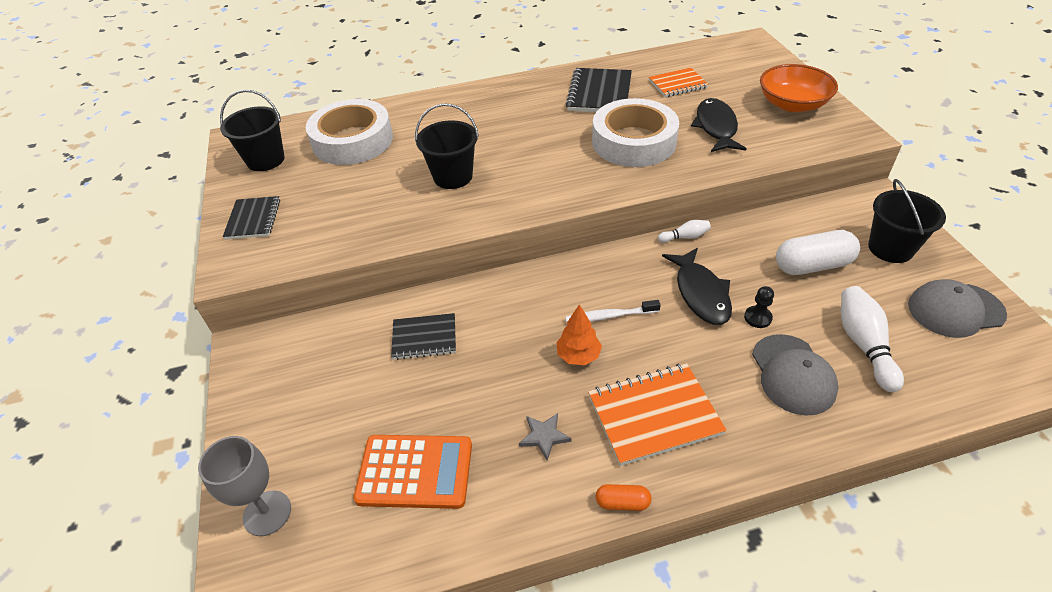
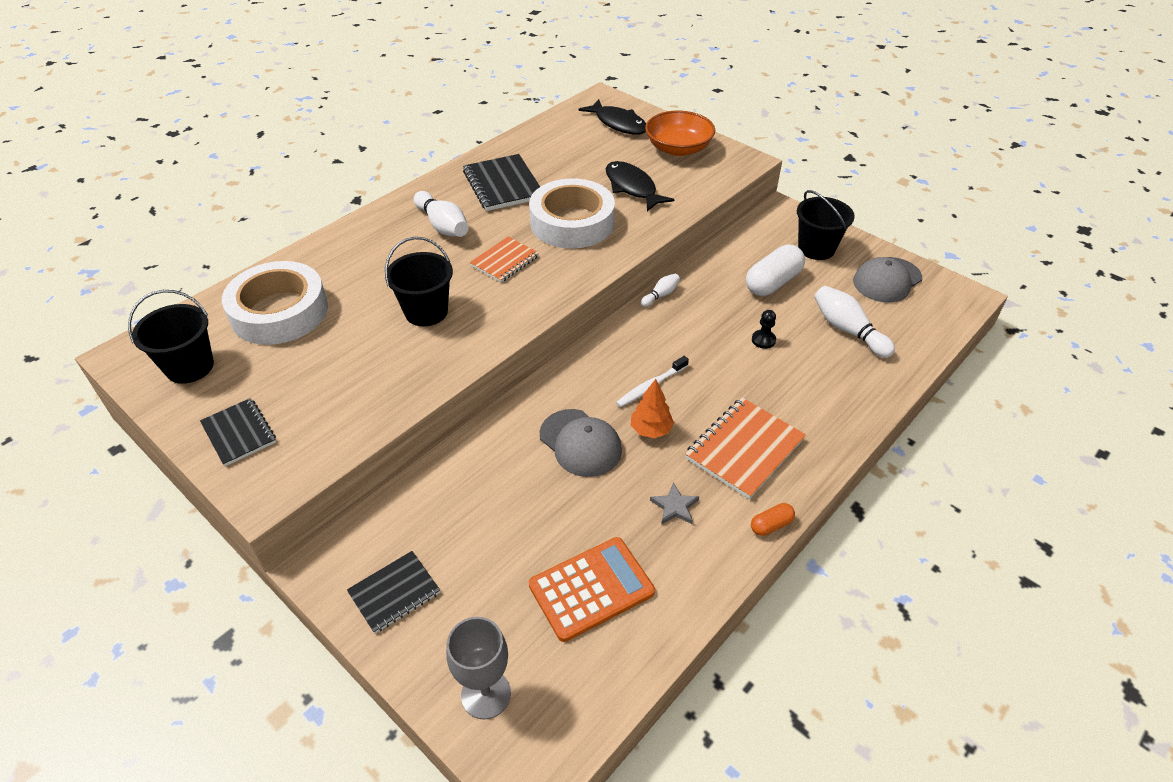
camera: 35 degrees left, 0 degrees up
black notebook [391,313,456,360] -> black notebook moved to [347,551,440,634]
orange notebook [649,68,709,97] -> orange notebook moved to [470,237,539,283]
black fish [662,248,732,325] -> black fish moved to [578,99,646,134]
grey cap [752,334,838,416] -> grey cap moved to [540,409,622,477]
none -> white bowling pin [414,191,469,237]

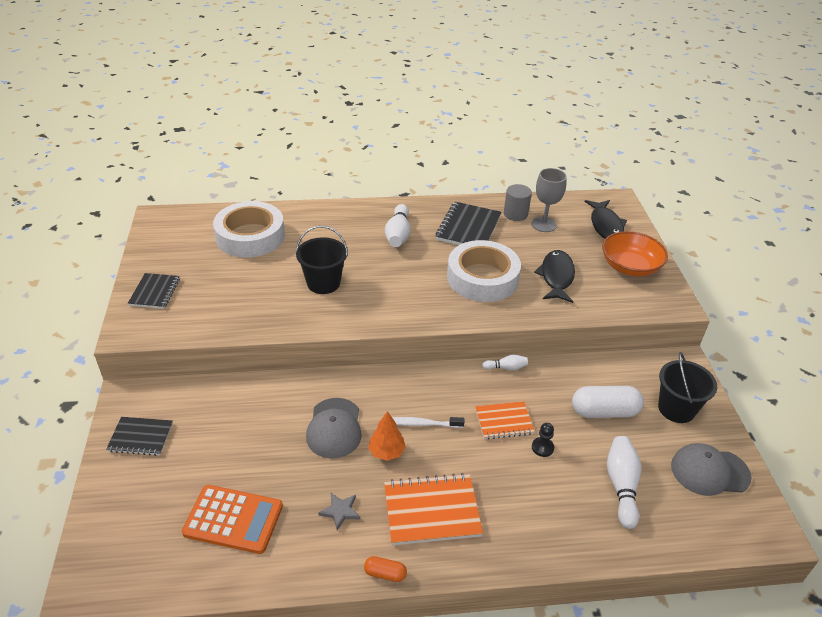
camera: 40 degrees right, 5 degrees down
black bucket [128,290,214,384] -> none
grey goblet [446,617,511,719] -> grey goblet moved to [532,168,567,232]
orange notebook [470,237,539,283] -> orange notebook moved to [475,401,535,440]
none -> grey cylinder [504,184,532,221]

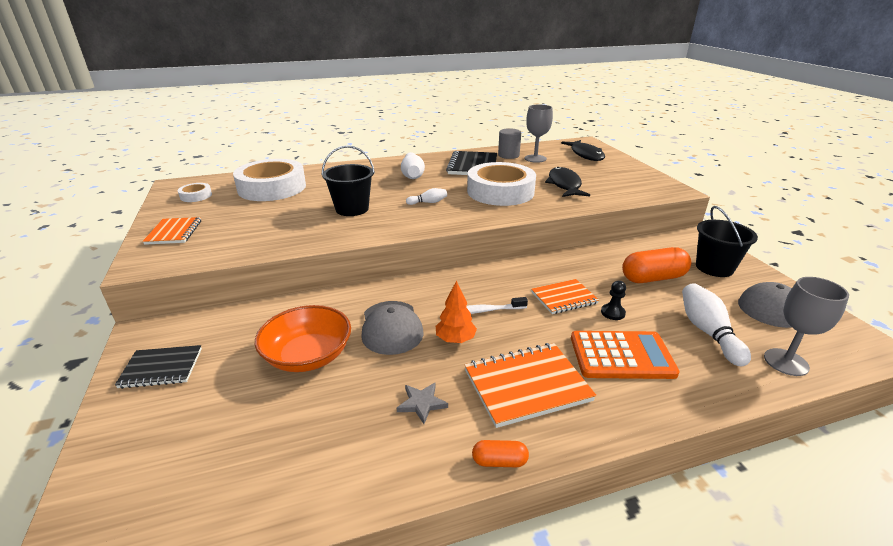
camera: 10 degrees left, 10 degrees down
black notebook [128,273,180,309] -> orange notebook [142,217,201,245]
orange calculator [182,485,283,554] -> orange calculator moved to [571,331,680,379]
white bowling pin [482,355,528,370] -> white bowling pin moved to [406,188,447,205]
white capsule [572,386,644,418] -> orange capsule [622,247,691,283]
orange bowl [602,231,668,277] -> orange bowl moved to [255,305,351,372]
none -> white tape [178,183,212,202]
none -> grey goblet [764,277,849,376]

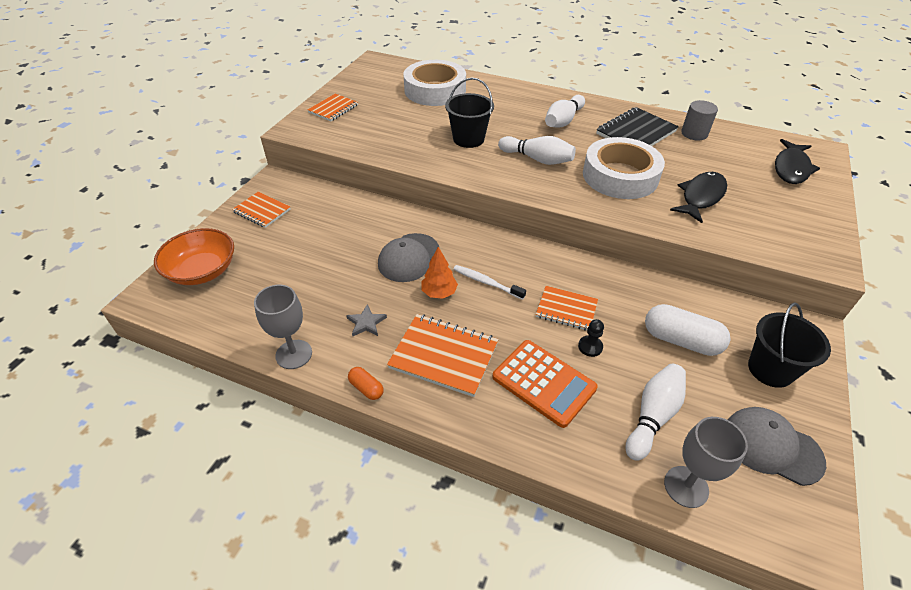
camera: 40 degrees right, 15 degrees up
black notebook [115,345,202,389] -> orange notebook [232,192,291,228]
white tape [178,183,212,202] -> none
orange bowl [255,305,351,372] -> orange bowl moved to [154,228,234,285]
white bowling pin [406,188,447,205] -> white bowling pin [498,136,576,165], size x1.83
grey goblet [525,105,553,163] -> grey goblet moved to [254,285,312,369]
orange capsule [622,247,691,283] -> white capsule [645,304,730,356]

